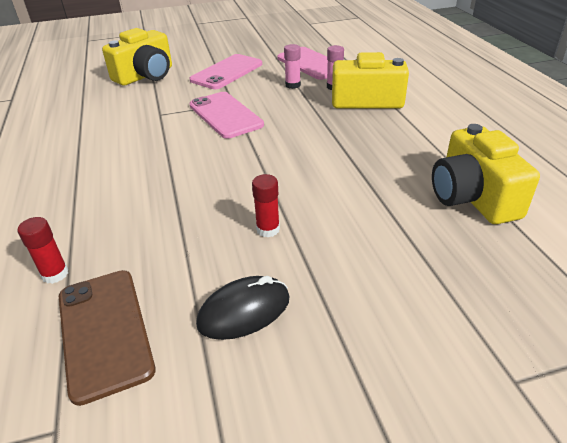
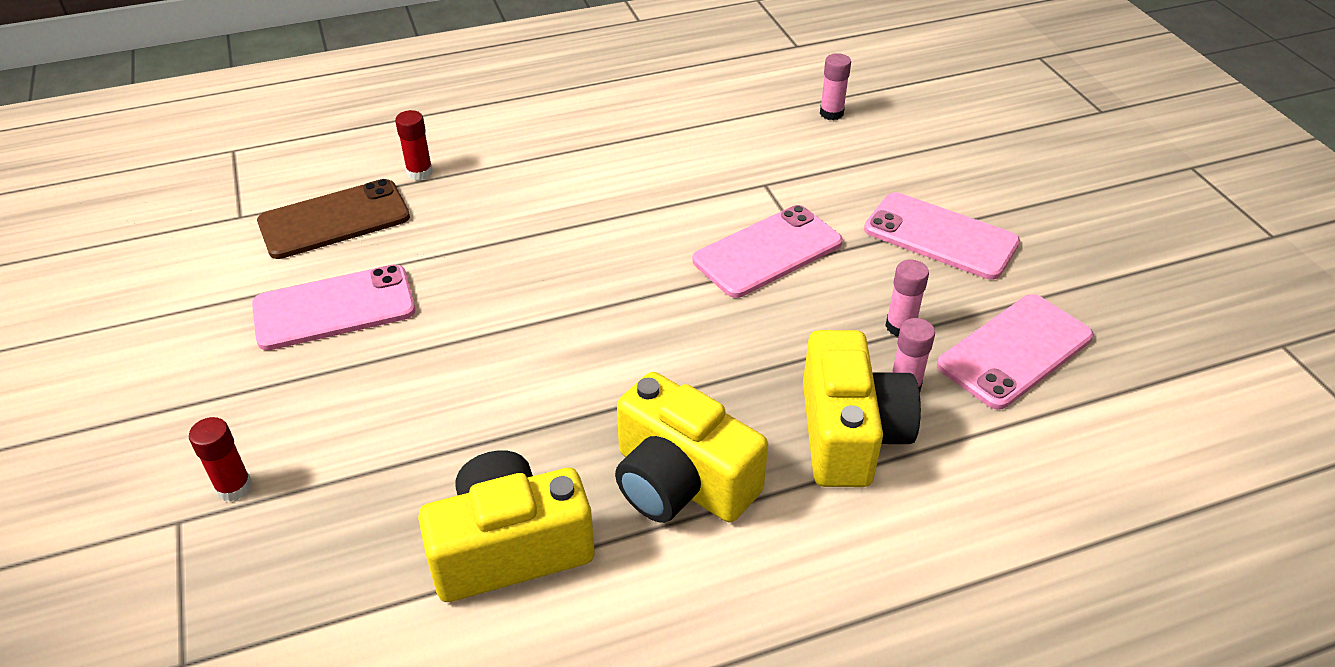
camera: 85 degrees right, 5 degrees up
yellow camera [102,28,172,86] -> yellow camera moved to [615,372,768,523]
black mouse [196,276,290,340] -> pink phone [252,265,415,350]
red glue stick [252,174,280,237] -> red glue stick moved to [189,417,252,501]
none -> pink glue stick [820,53,851,120]

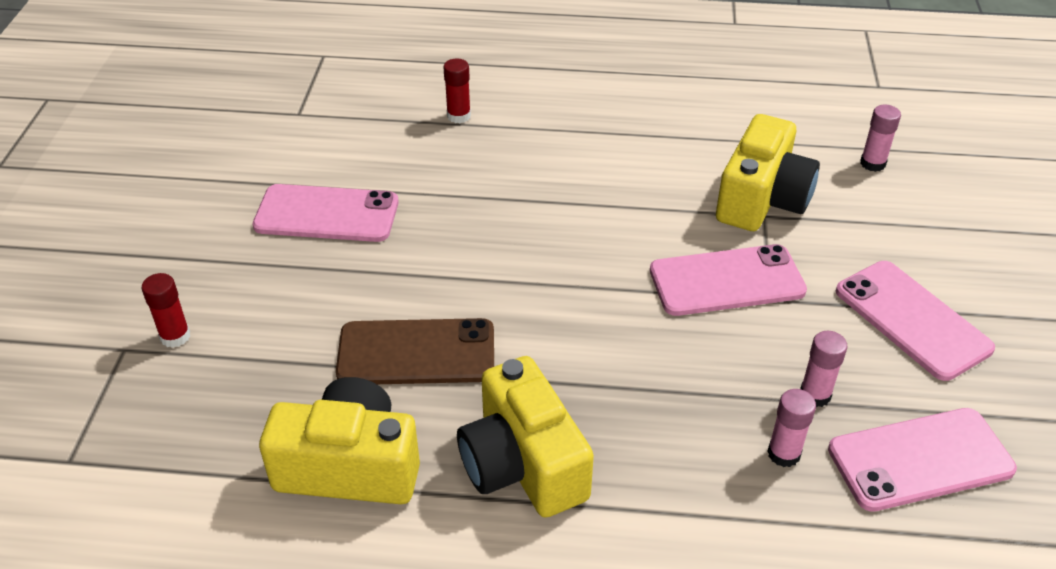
camera: 25 degrees right, 0 degrees up
brown phone [257,179,410,259] -> brown phone moved to [336,318,494,384]
yellow camera [803,330,921,487] -> yellow camera moved to [716,114,820,231]

